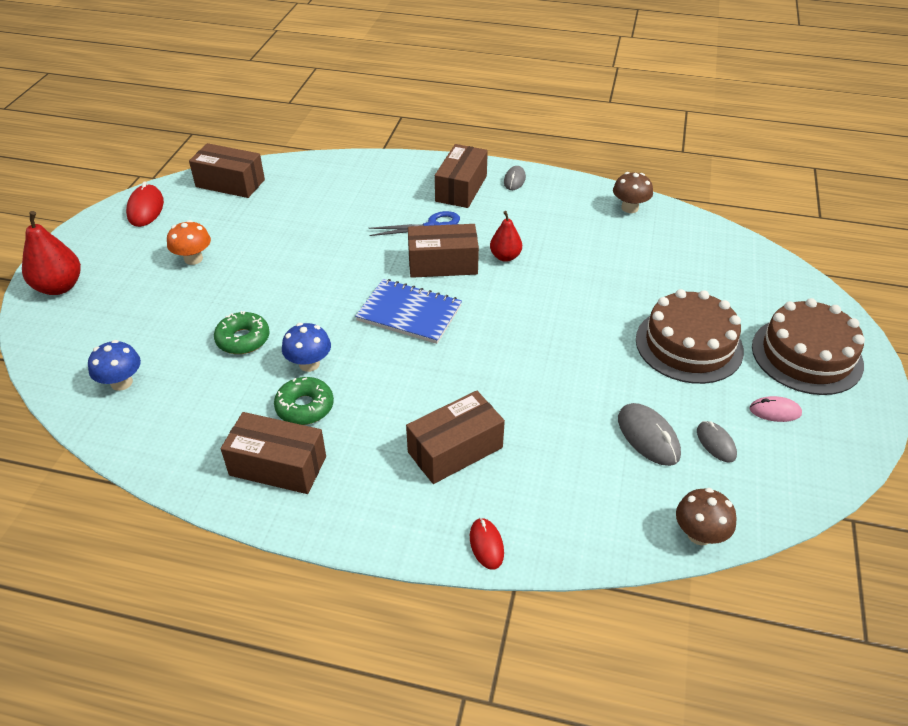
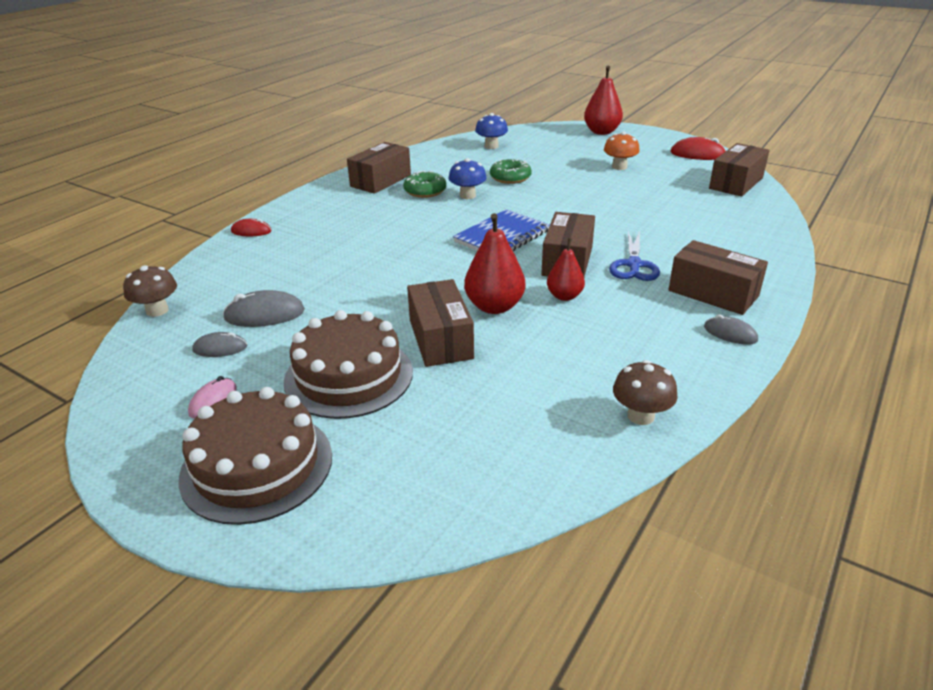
camera: 110 degrees right, 10 degrees down
brown box [406,391,505,484] -> brown box moved to [407,279,474,367]
none -> red pear [464,213,525,314]

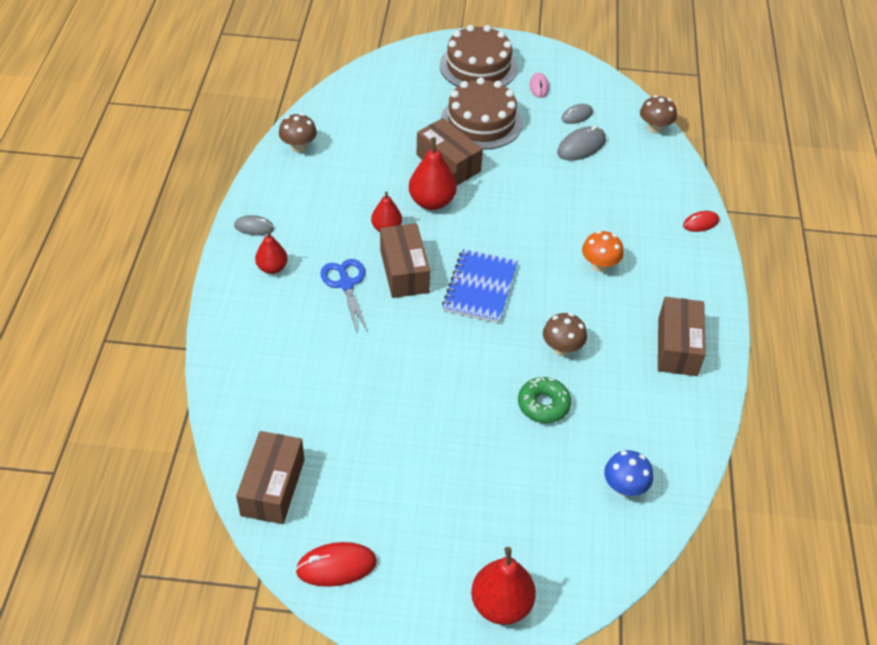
camera: 150 degrees right, 15 degrees up
green donut [403,171,447,198] -> none
blue mushroom [449,158,487,199] -> brown mushroom [543,313,587,356]
orange mushroom [604,132,640,170] -> orange mushroom moved to [582,231,624,272]
brown box [668,240,768,315] -> red pear [255,230,288,274]

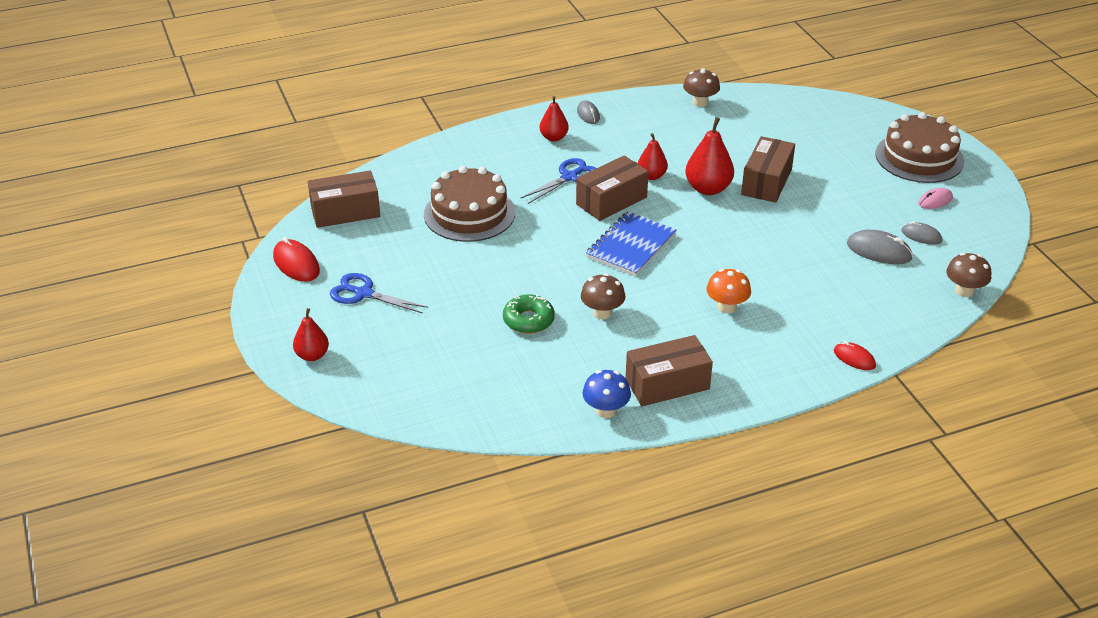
camera: 65 degrees right, 10 degrees down
brown cake [441,77,522,150] -> brown cake moved to [424,166,515,242]
blue notebook [442,249,518,323] -> blue notebook turned 45 degrees counterclockwise [586,211,677,276]
red pear [471,547,536,625] -> red pear [293,308,329,361], size x0.63
blue mushroom [604,450,653,497] -> blue mushroom moved to [582,370,631,418]
none -> blue scissors [330,273,428,314]

